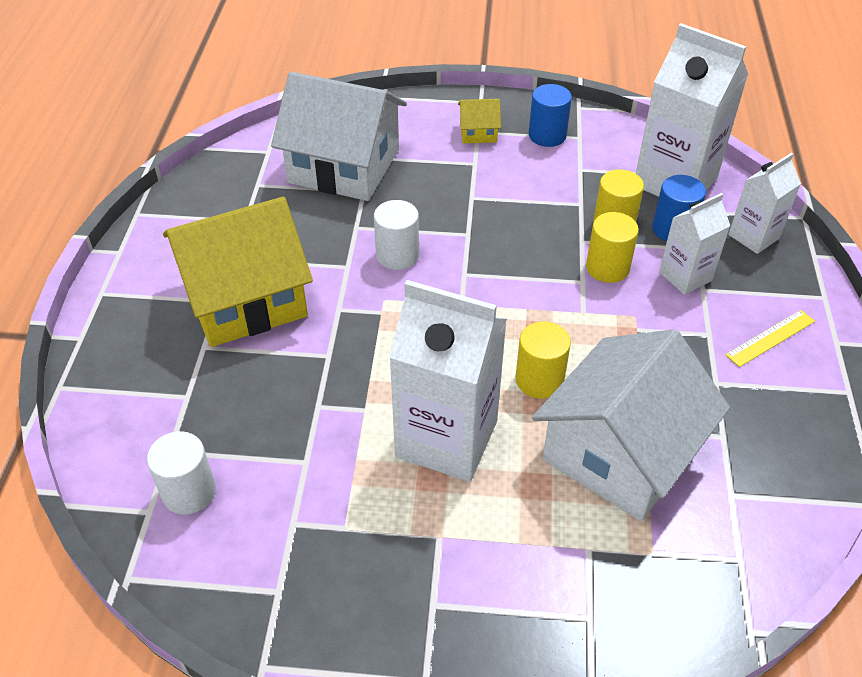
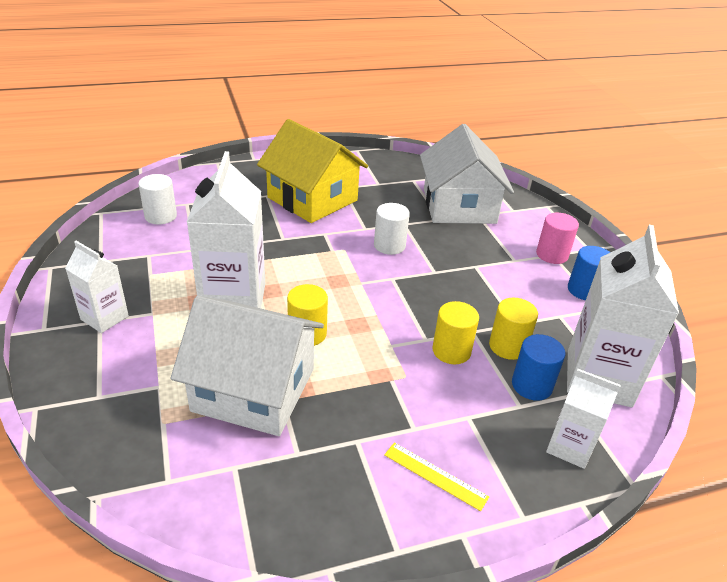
camera: 65 degrees right, 10 degrees down
yellow house [458,99,501,143] -> pink cylinder [536,213,579,264]
white carton [659,193,730,295] -> white carton moved to [65,241,129,333]

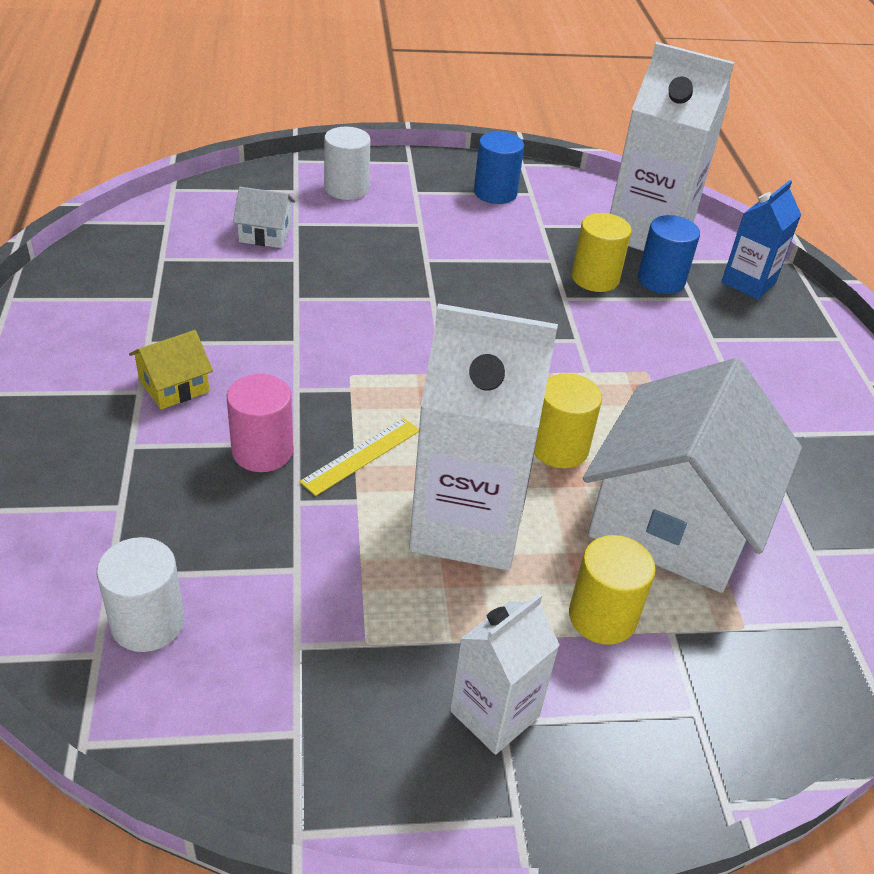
camera: 80 degrees left, 5 degrees up
yellow house [257,119,368,223] -> yellow house [129,330,213,409], size x0.41
white cylinder [374,203,410,255] -> white cylinder moved to [324,127,371,200]
yellow ruler [384,443,489,511] -> yellow ruler moved to [299,418,419,496]
white house [420,124,514,224] -> white house [233,187,296,248], size x0.41
yellow cylinder [433,301,479,364] -> yellow cylinder moved to [569,535,656,645]
pink cylinder [536,213,579,264] -> pink cylinder moved to [227,374,293,472]
white carton [546,369,621,469] -> blue carton [721,180,801,300]

